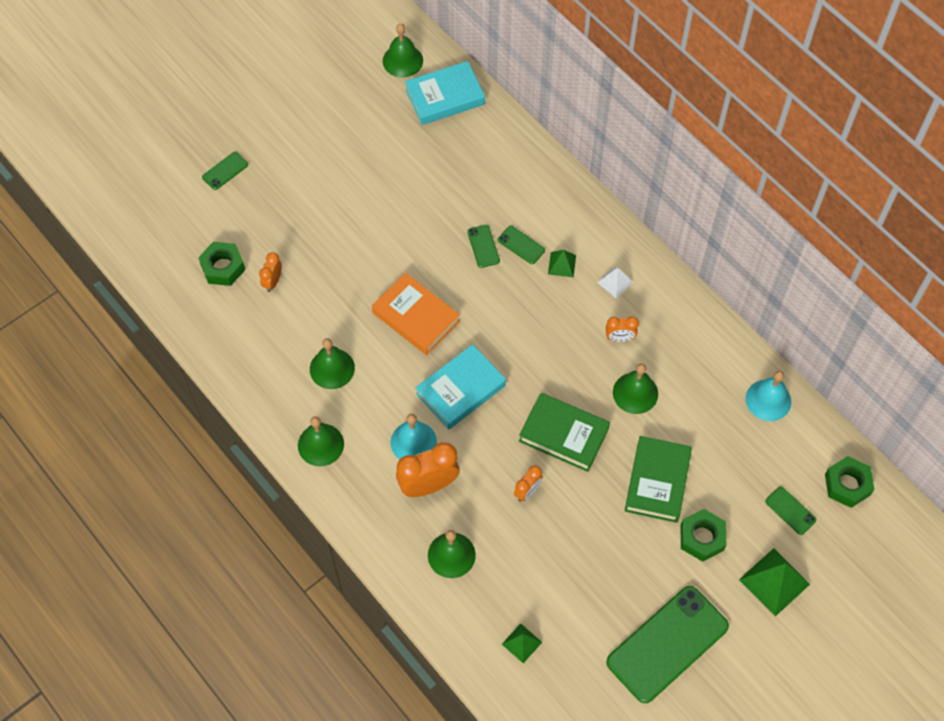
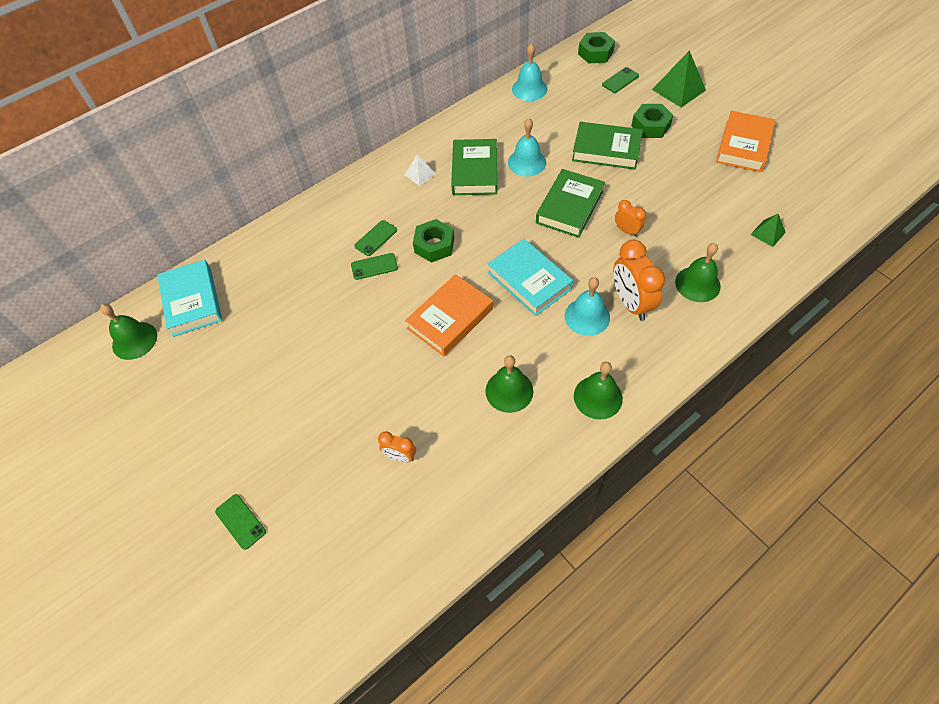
camera: 85 degrees left, 5 degrees down
green nut [198,242,245,286] -> green nut moved to [413,219,454,263]
green pyramid [548,250,576,277] -> none
orange clock [606,316,639,342] -> green book [451,139,497,195]
green phone [606,586,729,703] -> orange book [716,111,775,172]
green bell [613,363,658,414] -> turquoise bell [508,118,546,177]

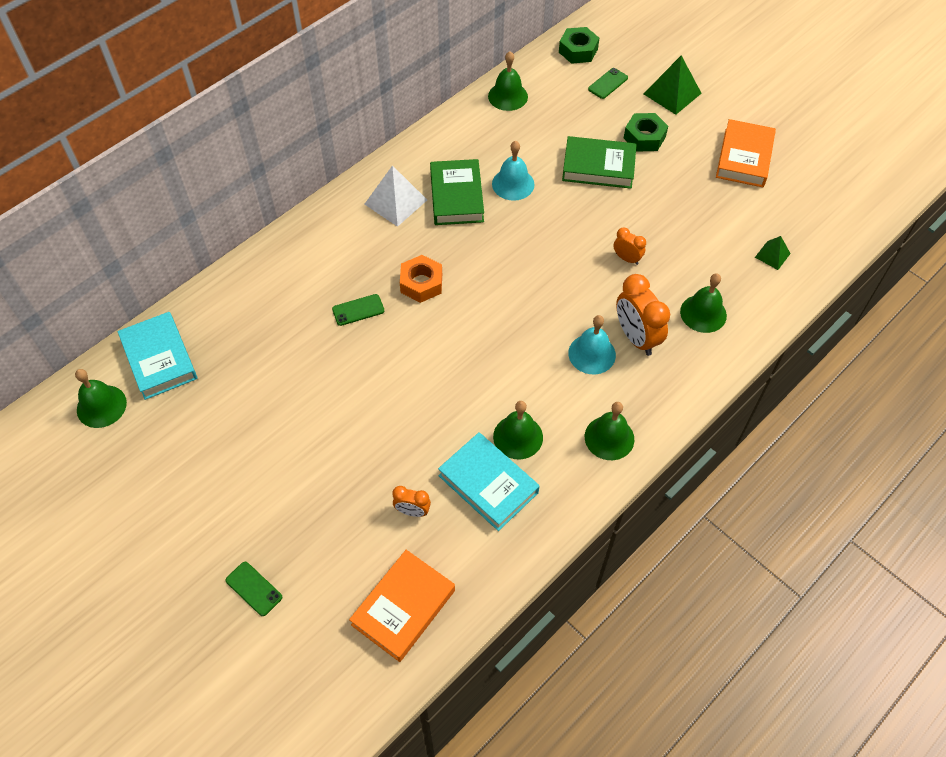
camera: 10 degrees left, 0 degrees up
green phone [354,220,397,256] -> none
white pyramid [405,154,436,186] -> white pyramid [365,165,427,227], size x1.77
orange book [405,274,493,357] -> orange book moved to [349,550,455,662]
green nut [413,219,454,263] -> orange nut [400,255,442,303]
turquoise book [488,239,573,316] -> turquoise book moved to [438,432,540,531]
turquoise bell [512,43,547,101] -> green bell [488,51,528,111]
green book [536,169,605,238] -> none

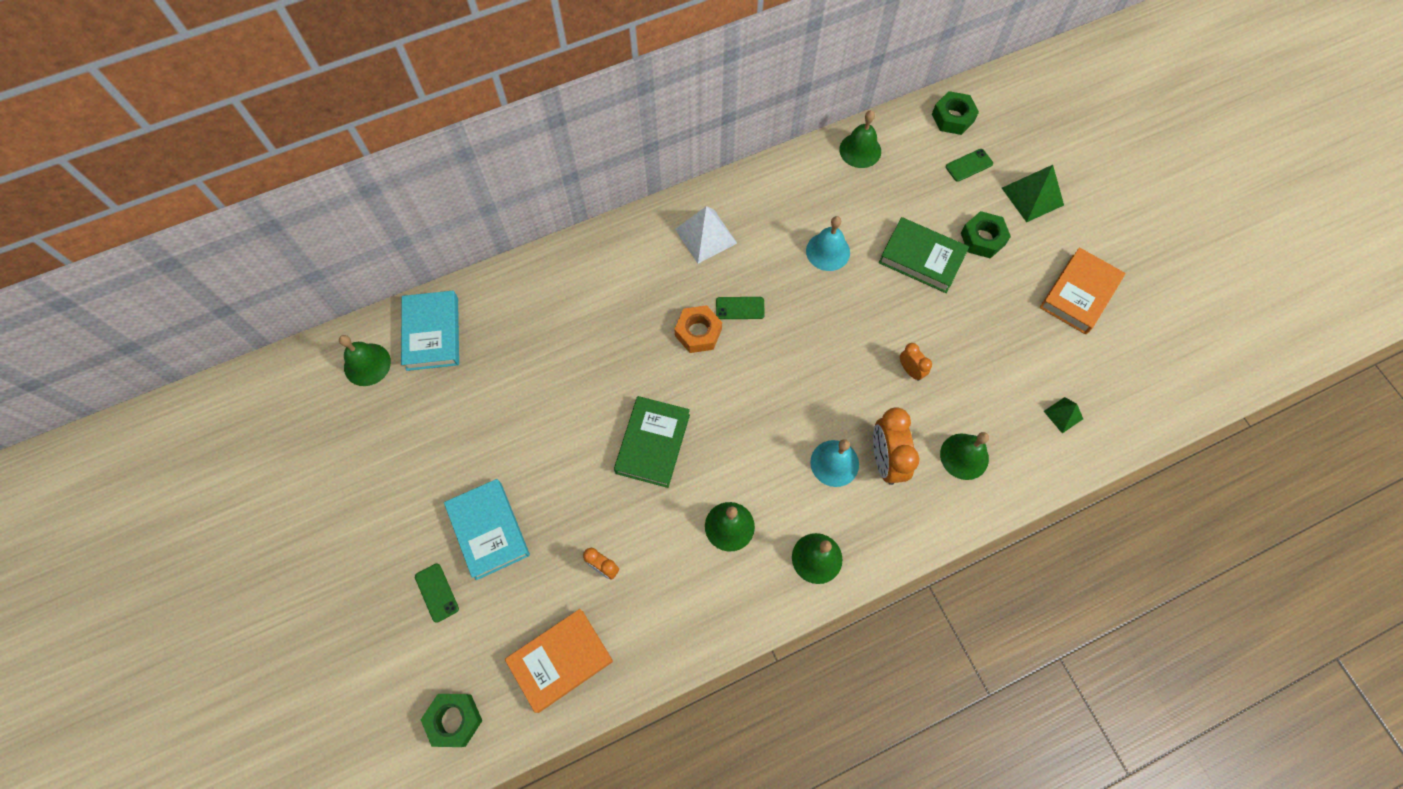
camera: 20 degrees right, 10 degrees up
green phone [332,294,384,326] -> green phone moved to [716,297,765,319]
green book [430,159,484,225] -> green book moved to [614,396,690,488]
turquoise book [438,432,540,531] -> turquoise book moved to [444,479,530,580]
none -> green nut [421,694,482,747]

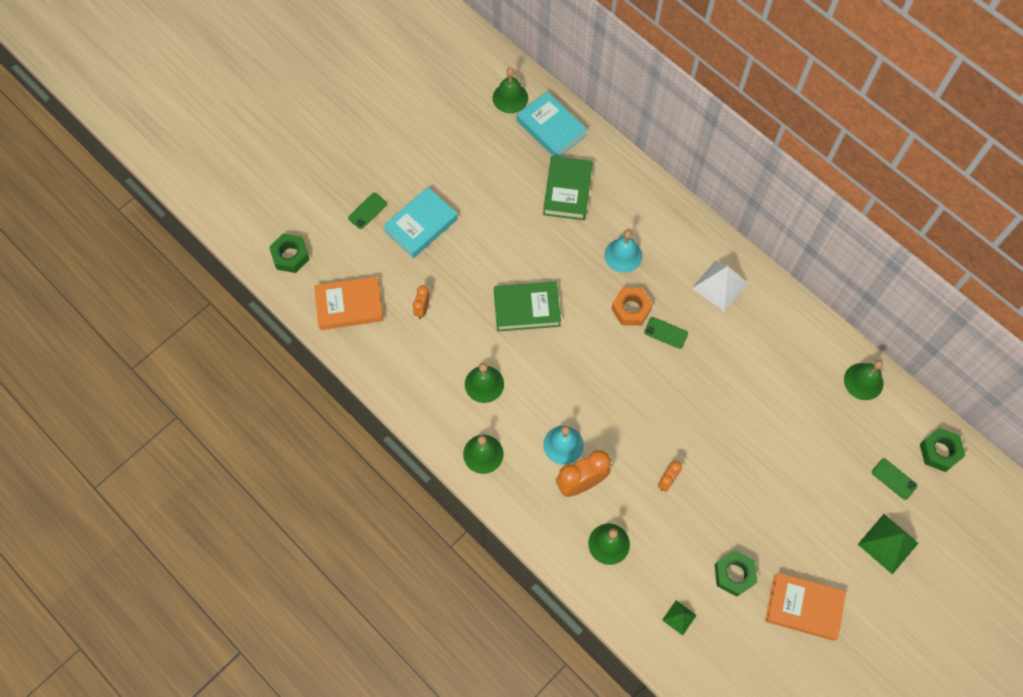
camera: 70 degrees right, 0 degrees up
turquoise book [401,291,459,371] -> turquoise book turned 75 degrees clockwise [517,92,587,157]
orange book [505,609,613,713] -> orange book turned 45 degrees counterclockwise [314,276,384,330]
green phone [716,297,765,319] -> green phone turned 45 degrees counterclockwise [644,317,688,349]
turquoise bell [806,216,850,271] -> turquoise bell moved to [605,230,642,273]
green book [879,217,969,293] -> green book moved to [543,156,593,220]
green nut [961,211,1011,259] -> green nut moved to [715,550,757,596]

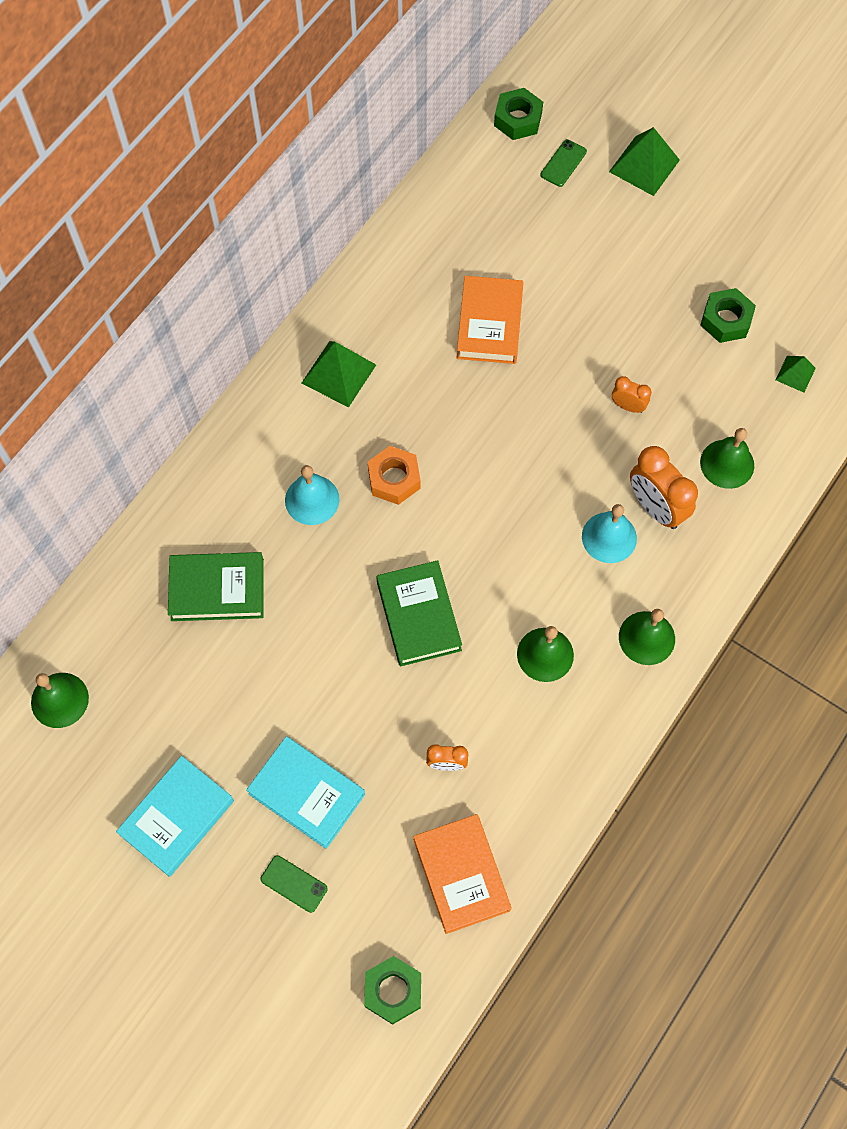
camera: 100 degrees left, 0 degrees up
turquoise book [517,92,587,157] -> turquoise book moved to [116,756,234,877]
green phone [644,317,688,349] -> none
white pyramid [692,261,748,311] -> green pyramid [302,341,376,408]
orange book [765,573,846,641] -> orange book moved to [457,276,523,364]
green bell [844,360,883,400] -> none

